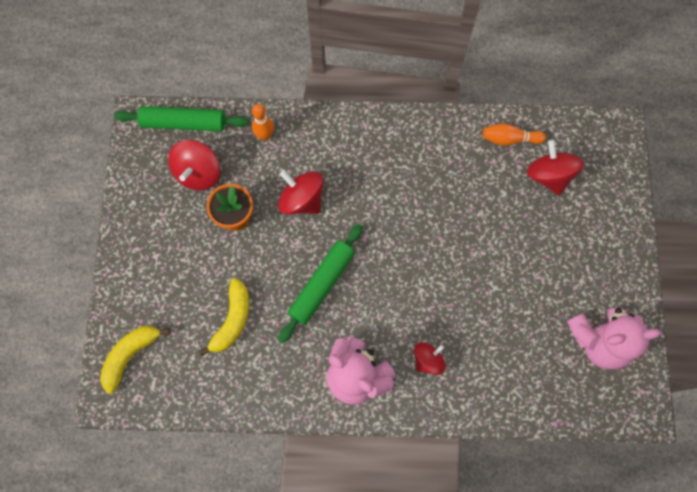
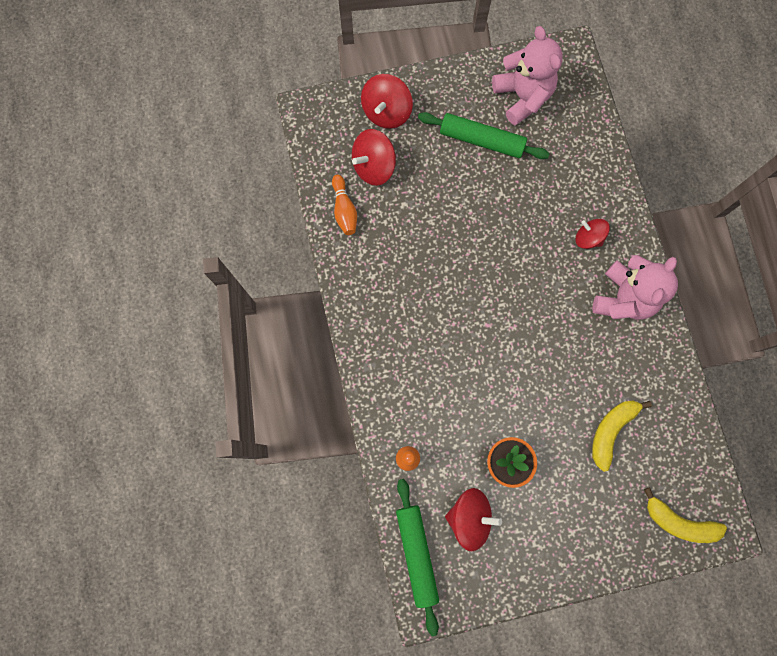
camera: 105 degrees left, 5 degrees up
yellow banana [199,278,249,356] -> yellow banana turned 60 degrees counterclockwise [592,400,652,472]
red spinning top [278,170,324,215] -> red spinning top moved to [361,74,413,129]
green rolling pin [278,224,363,343] -> green rolling pin moved to [418,112,550,159]

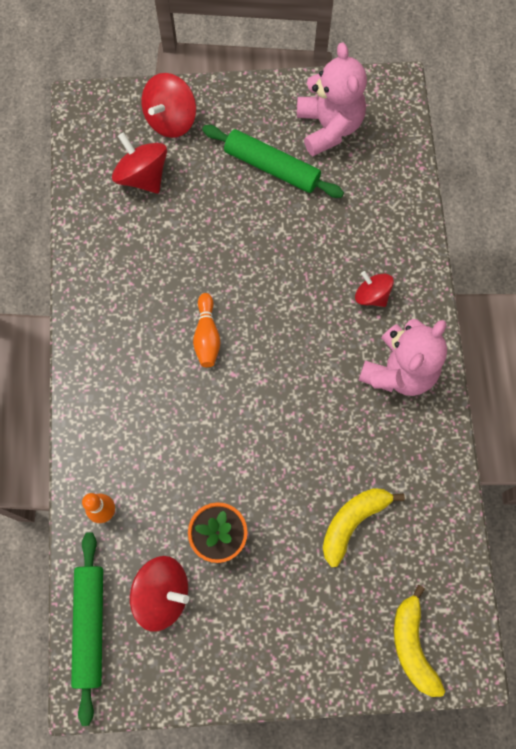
camera: 10 degrees right, 5 degrees down
orange bowling pin [332,175,357,235] -> orange bowling pin moved to [193,293,221,367]
red spinning top [352,129,396,186] -> red spinning top turned 75 degrees clockwise [112,132,167,193]
yellow banana [644,487,727,543] -> yellow banana turned 45 degrees clockwise [394,585,445,697]

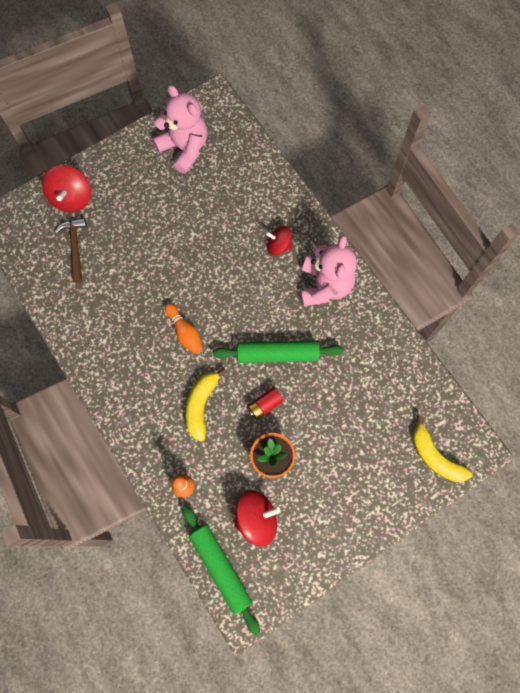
camera: 30 degrees left, 0 degrees up
red spinning top [112,132,167,193] -> brown hammer [55,218,87,283]
green rolling pin [202,125,344,198] -> green rolling pin moved to [213,340,344,363]
yellow banana [323,488,405,567] -> yellow banana moved to [186,368,227,442]
none -> red battery [248,387,284,420]

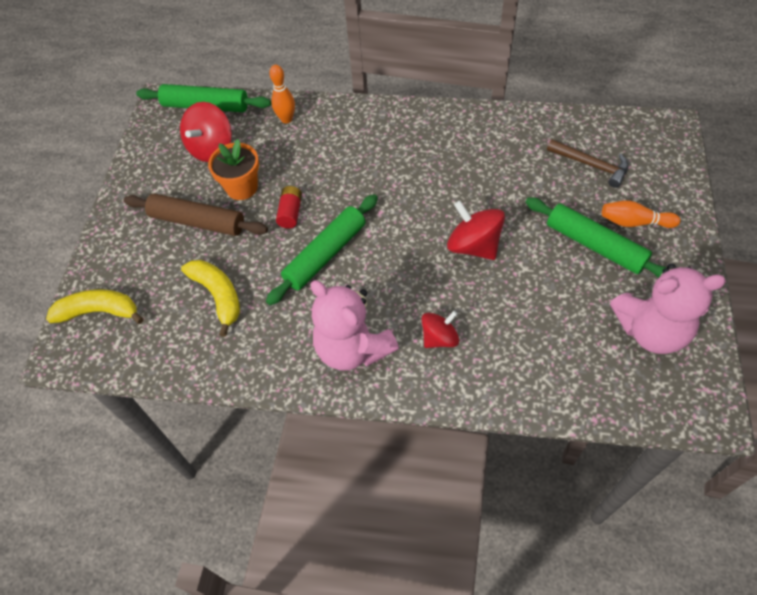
camera: 135 degrees right, 15 degrees down
red spinning top [42,165,91,212] -> red spinning top moved to [447,201,505,260]
orange bowling pin [165,303,202,354] -> orange bowling pin moved to [602,201,681,228]
yellow banana [186,368,227,442] -> yellow banana moved to [181,260,240,337]
none -> brown rolling pin [124,193,268,236]
none -> green rolling pin [525,197,667,278]

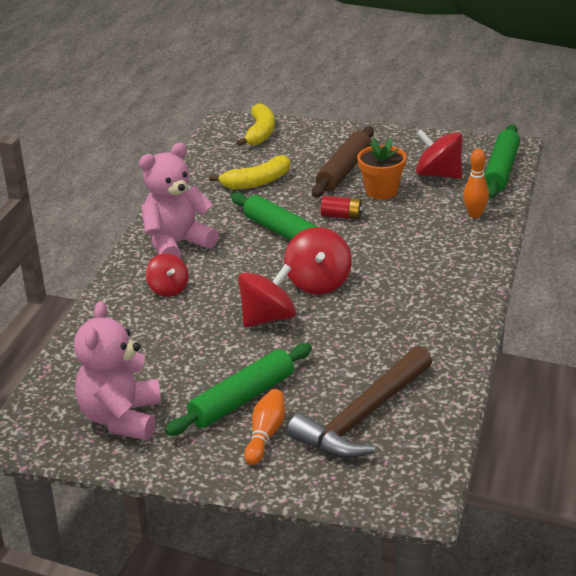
camera: 95 degrees right, 25 degrees down
brown hammer [547,139,628,188] -> brown hammer [287,346,432,458], size x1.70
none -> red spinning top [284,227,352,294]

